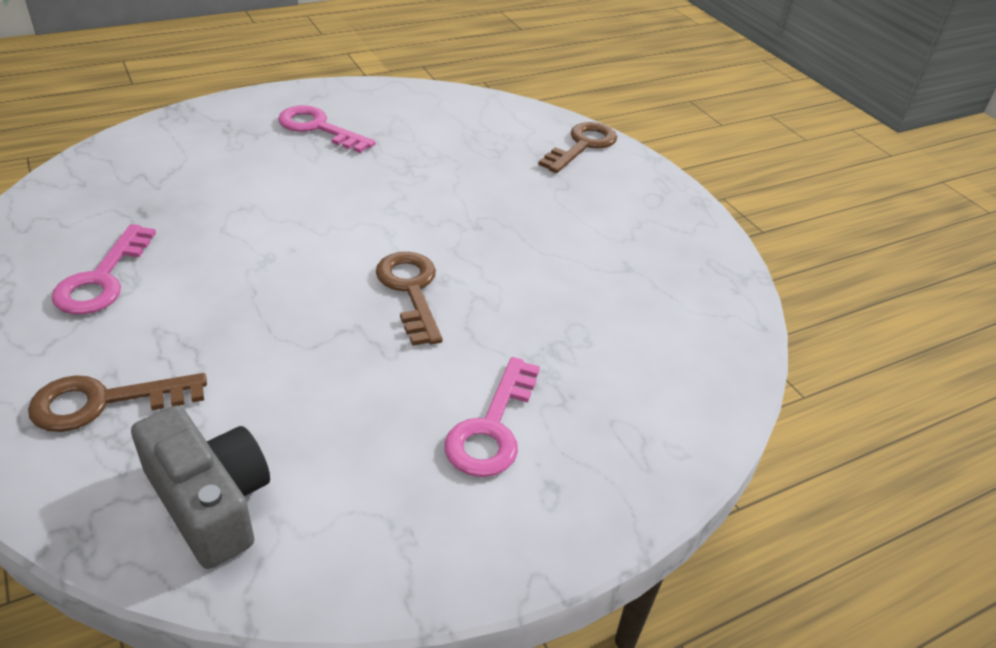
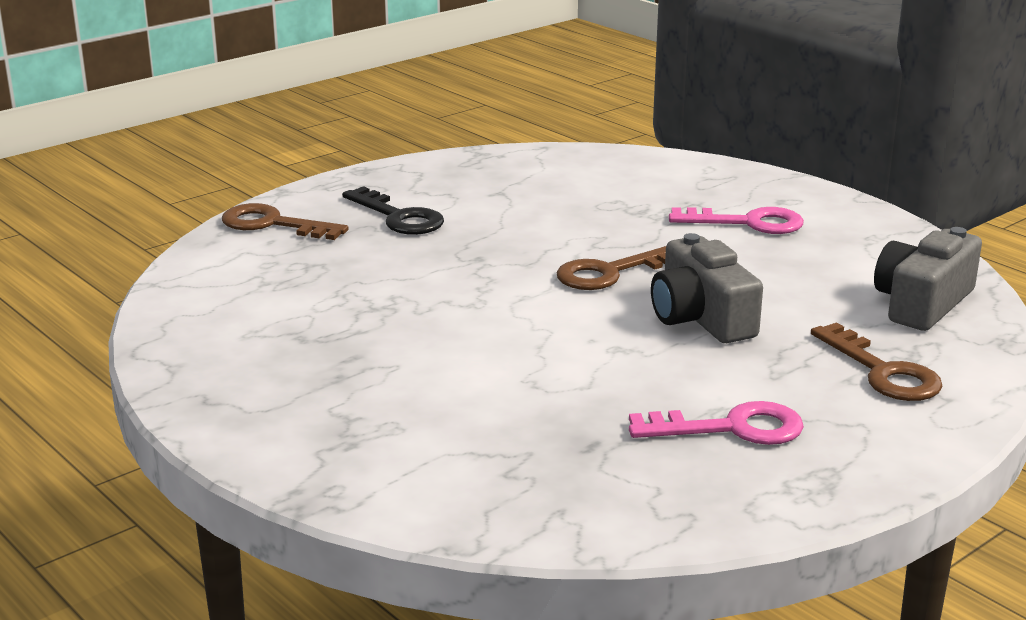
camera: 100 degrees left, 15 degrees down
pink key [278,105,376,153] -> none
none -> black key [342,186,444,235]
none -> grey camera [651,233,763,343]

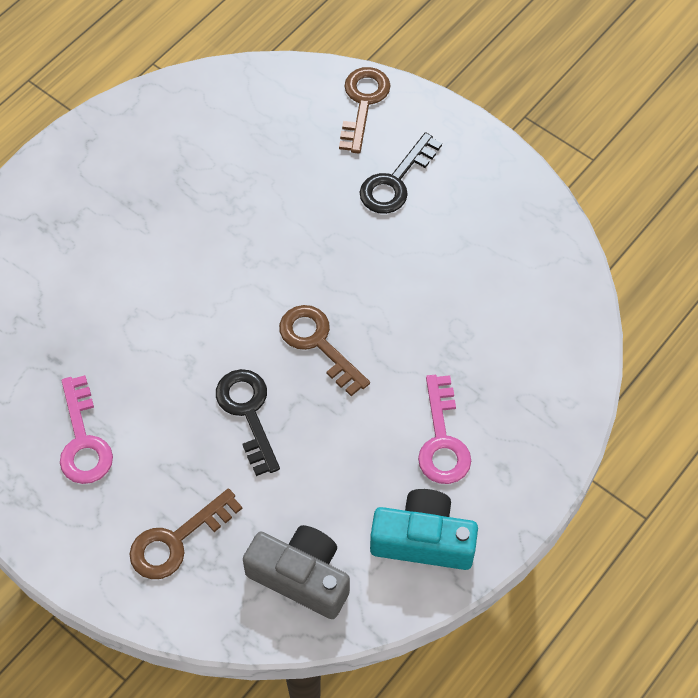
camera: 80 degrees right, 35 degrees up
grey camera [651,233,763,343] -> black key [216,369,280,476]
none -> turquoise camera [370,489,478,570]

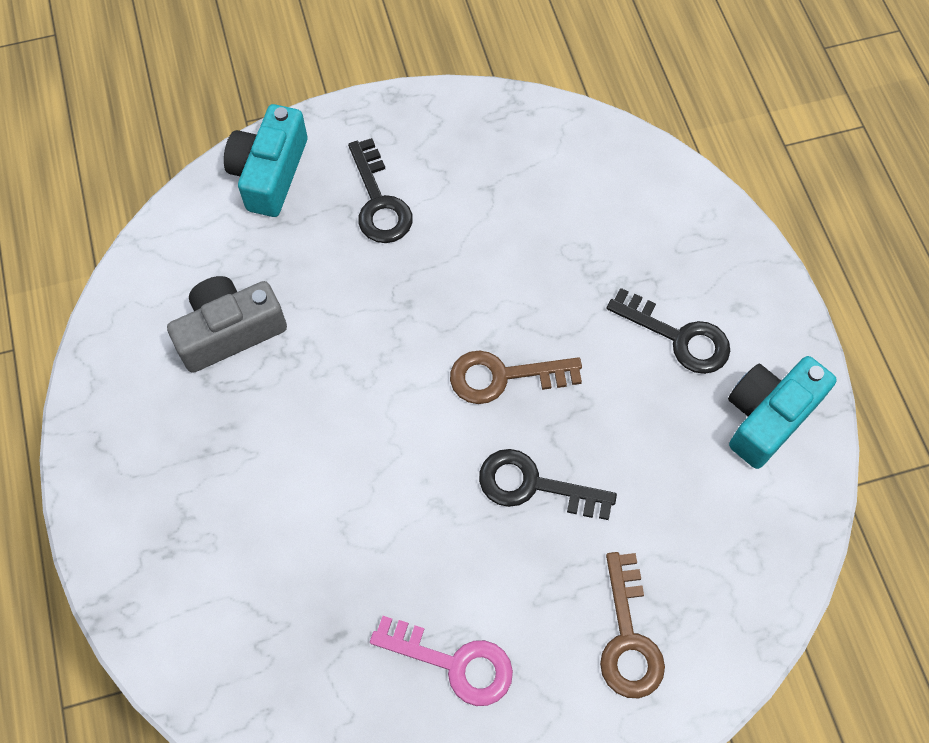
camera: 55 degrees left, 5 degrees up
grey camera [243,525,350,619] -> grey camera moved to [167,276,287,373]
brown key [339,67,391,154] -> turquoise camera [224,104,308,217]
pink key [418,375,471,484] -> black key [607,288,730,374]

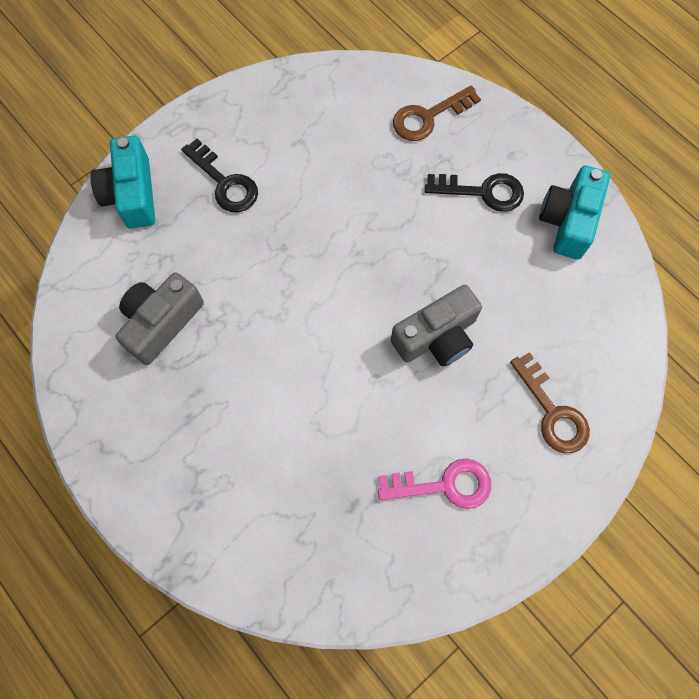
camera: 25 degrees left, 5 degrees up
brown key [450,350,582,404] -> brown key moved to [393,85,481,141]
black key [479,449,617,520] -> grey camera [391,285,482,367]

